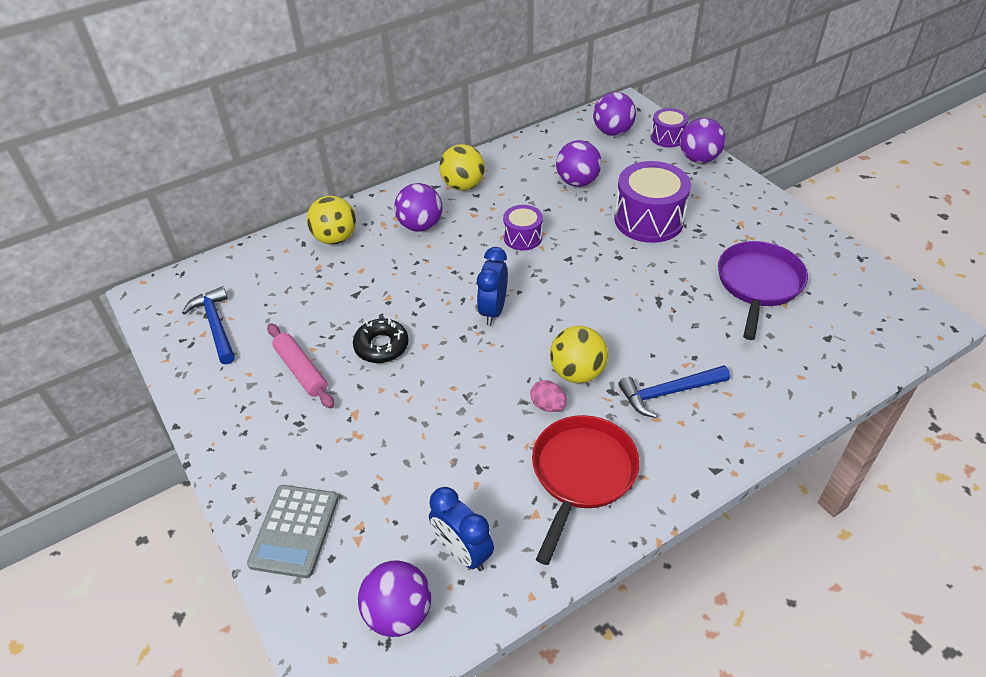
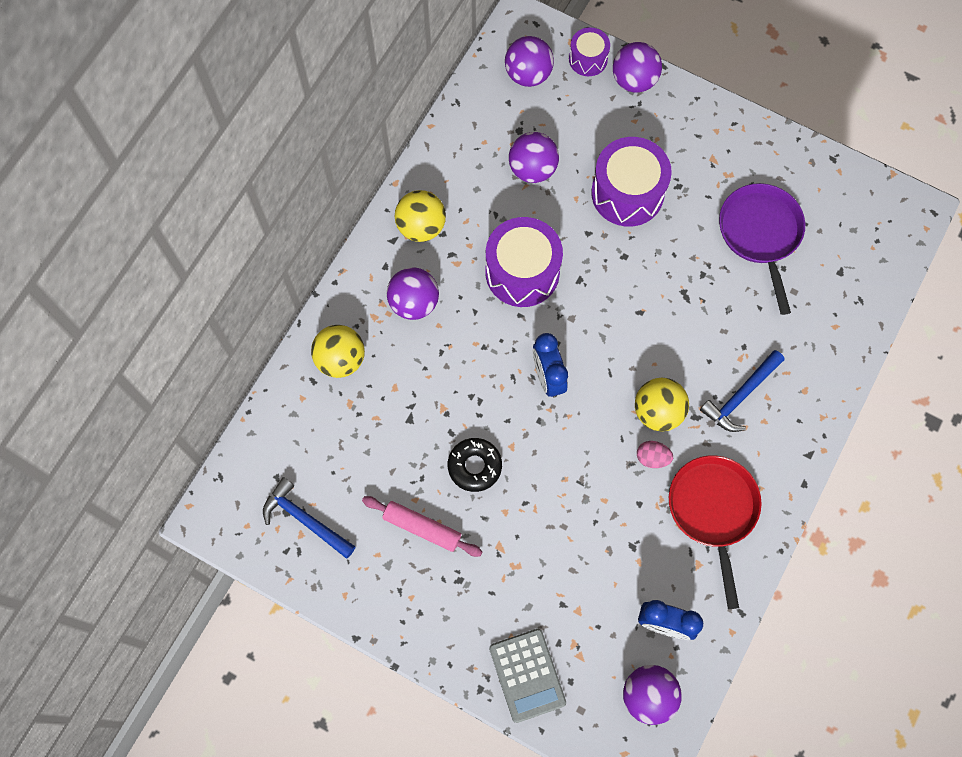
camera: 30 degrees left, 25 degrees up
purple drum [503,205,543,251] -> purple drum [485,217,563,307], size x1.81

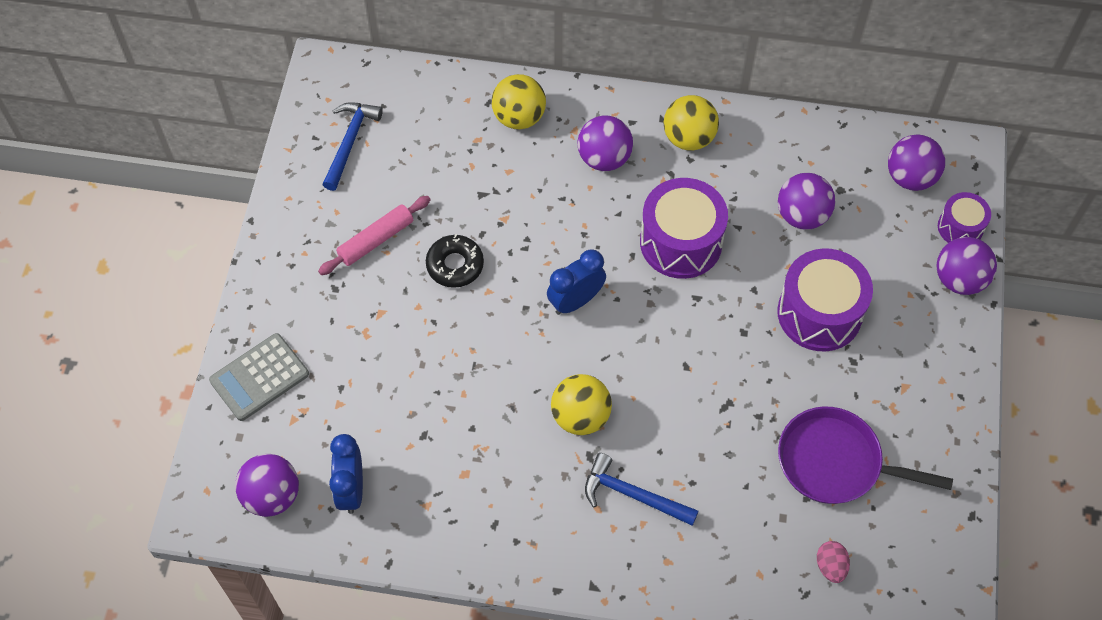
camera: 70 degrees right, 10 degrees down
pink rolling pin [362,496,482,557] -> pink rolling pin turned 45 degrees clockwise [318,196,431,275]
pink egg [637,441,673,468] -> pink egg moved to [817,541,850,583]
red pan [669,455,762,609] -> none
purple pan [719,183,805,315] -> purple pan turned 135 degrees counterclockwise [778,407,953,504]

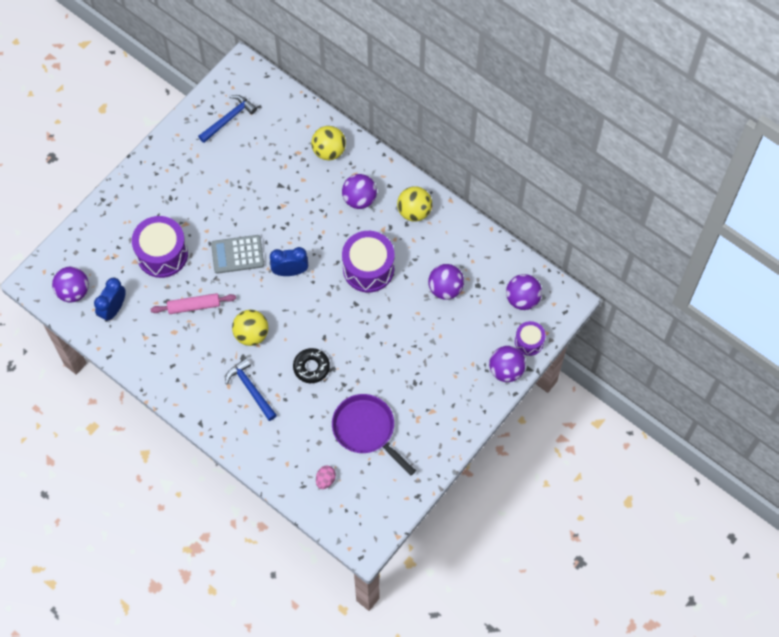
camera: 30 degrees right, 5 degrees up
grey calculator [209,333,309,421] -> grey calculator moved to [211,235,264,274]
pink rolling pin [318,196,431,275] -> pink rolling pin moved to [151,293,236,314]
black donut [426,234,484,288] -> black donut moved to [293,348,330,383]
purple drum [777,248,873,351] -> purple drum moved to [132,216,188,278]

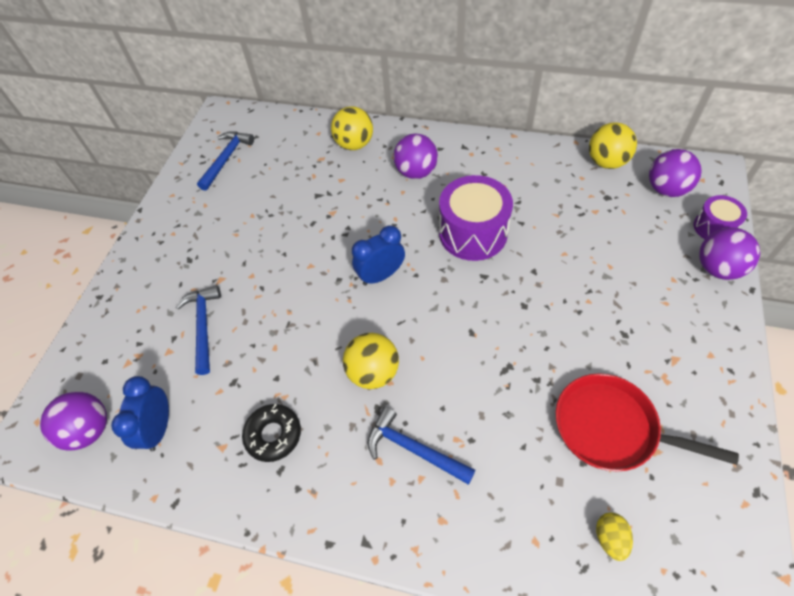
camera: 20 degrees left, 10 degrees down
purple drum [132,216,188,278] -> blue hammer [176,286,221,375]
pink rolling pin [151,293,236,314] -> none
grey calculator [211,235,264,274] -> none
black donut [293,348,330,383] -> black donut moved to [242,404,301,462]
pink egg [316,465,336,489] -> yellow egg [596,512,633,561]
purple pan [332,394,416,475] -> red pan [556,373,739,472]
yellow ball [397,186,432,221] -> yellow ball moved to [589,122,637,169]
purple ball [428,264,464,300] -> none

